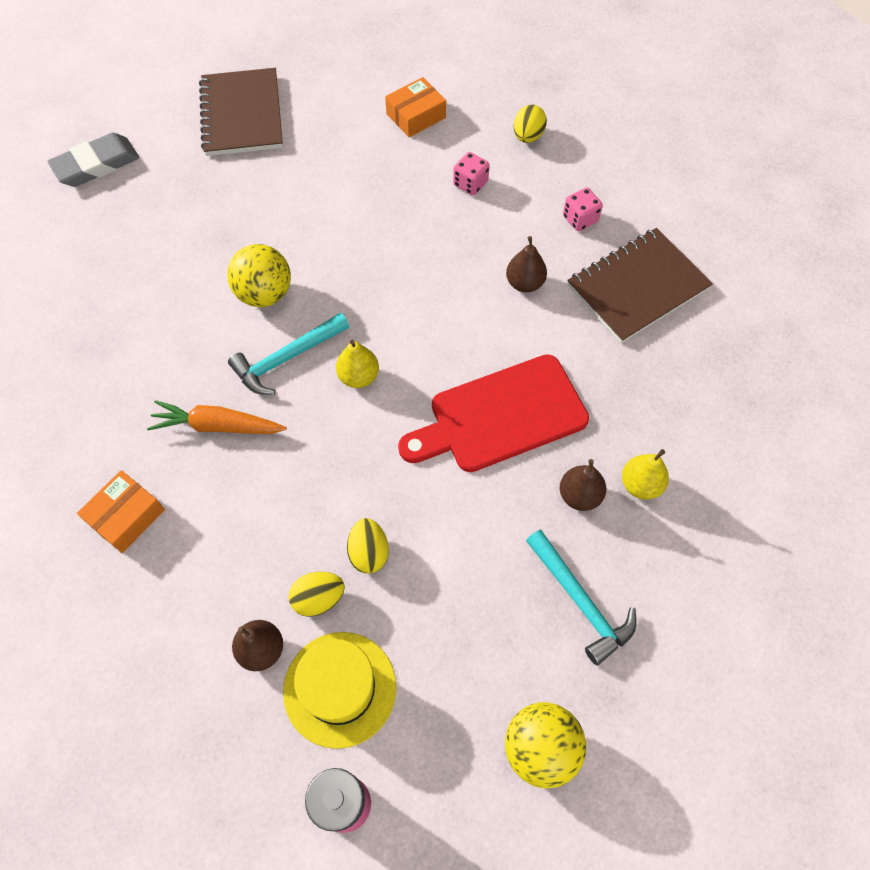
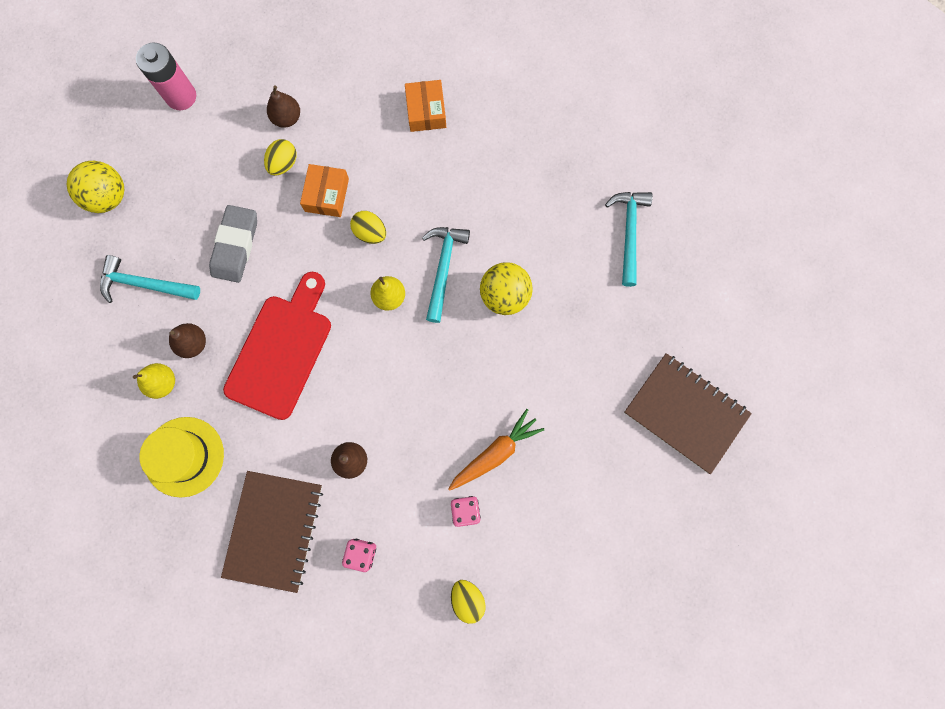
camera: 135 degrees right, 15 degrees up
grey eraser [47,133,139,187] -> grey eraser moved to [209,205,257,283]
orange carrot [147,400,287,434] -> orange carrot moved to [448,409,544,491]
yellow hat [283,632,396,749] -> yellow hat moved to [139,417,224,498]
yellow egg [347,518,389,574] -> yellow egg moved to [350,211,386,244]
orange box [385,77,446,137] -> orange box moved to [300,164,349,217]
none -> turquoise hammer [605,192,653,287]

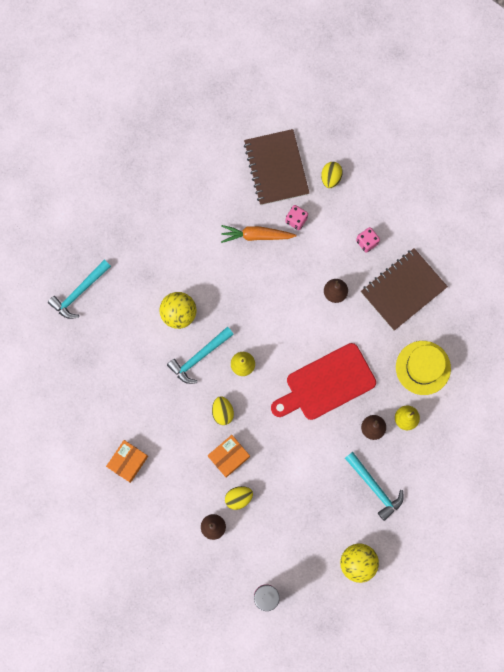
camera: 140 degrees left, 0 degrees up
grey eraser [209,205,257,283] -> none
brown notebook [624,353,752,474] -> brown notebook moved to [244,129,309,205]

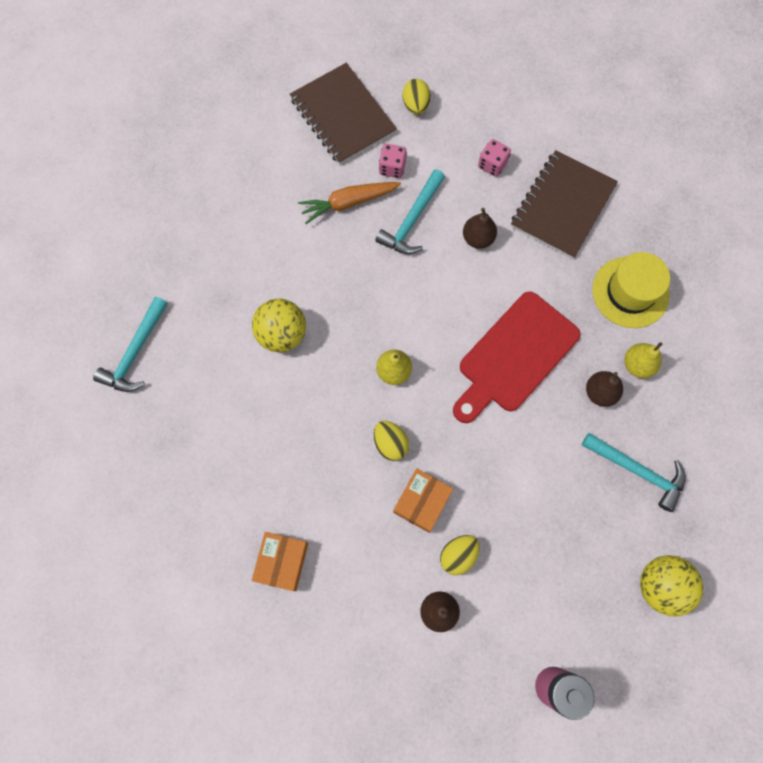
camera: 20 degrees left, 5 degrees down
turquoise hammer [167,327,234,384] -> turquoise hammer moved to [375,169,445,254]

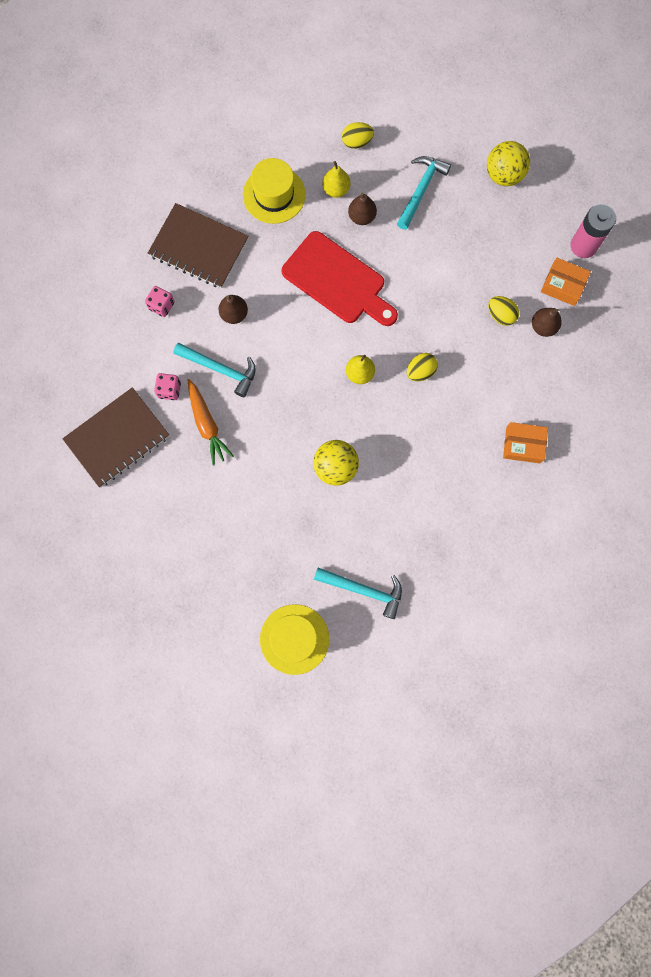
camera: 95 degrees left, 5 degrees up
orange box [393,468,453,533] -> orange box moved to [541,258,591,306]
yellow egg [402,79,430,115] -> yellow egg moved to [342,122,374,149]
none -> yellow hat [260,604,329,675]

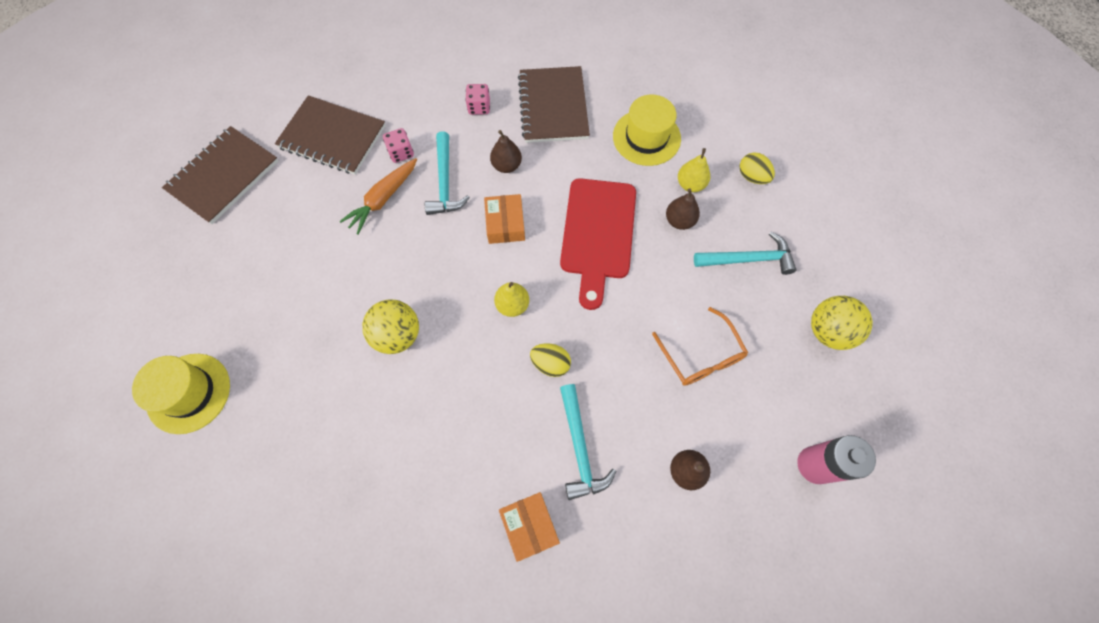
camera: 60 degrees right, 10 degrees down
turquoise hammer [314,568,402,619] -> turquoise hammer moved to [560,384,616,500]
yellow egg [488,296,519,326] -> none
orange box [541,258,591,306] -> orange box moved to [484,194,525,244]
none -> brown notebook [162,126,279,224]
none -> orange glasses [652,307,748,386]

